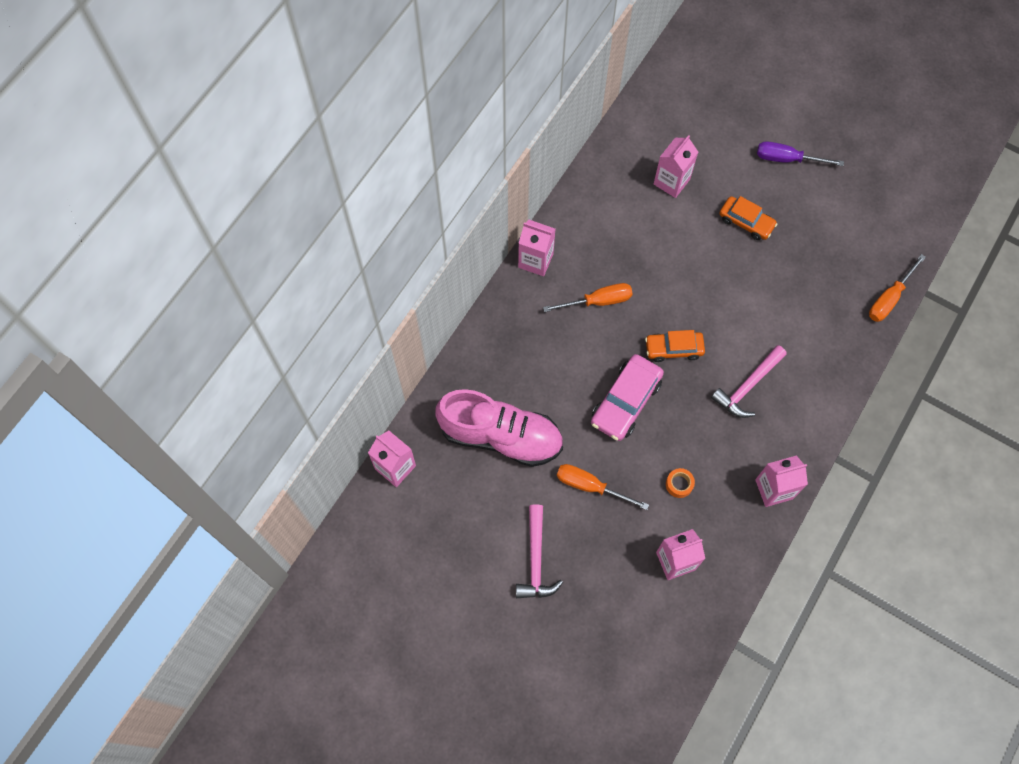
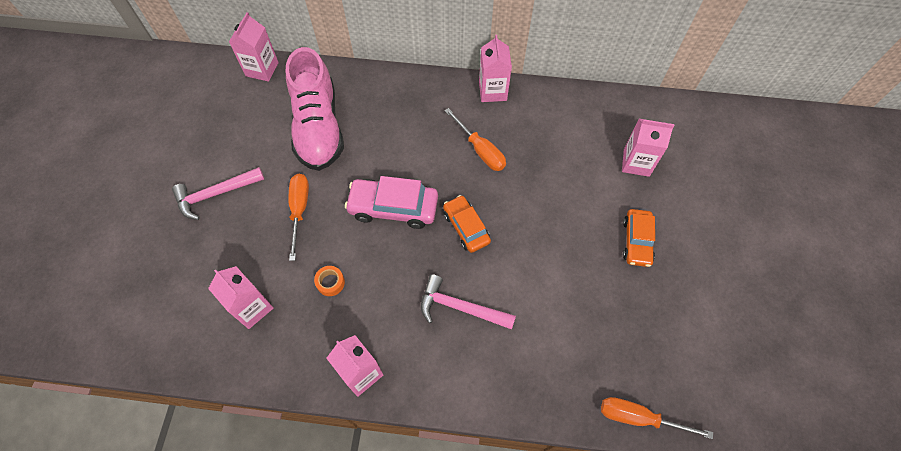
camera: 65 degrees right, 5 degrees down
purple screwdriver [757,141,844,166] -> none

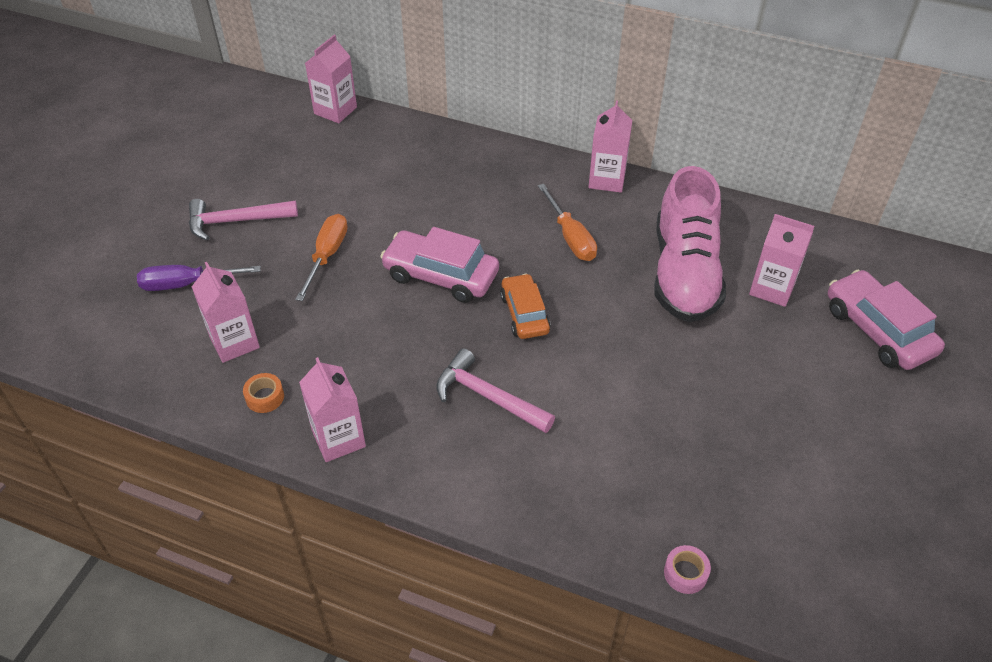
camera: 15 degrees right, 15 degrees down
pink shoe [286,47,344,171] -> pink shoe moved to [654,166,726,322]
orange tape [314,266,345,296] -> orange tape moved to [243,373,284,413]
orange screwdriver [601,397,713,439] -> pink tape [664,545,711,594]
orange car [623,209,655,267] -> none
none -> purple screwdriver [137,265,261,291]
none -> pink car [828,270,945,370]

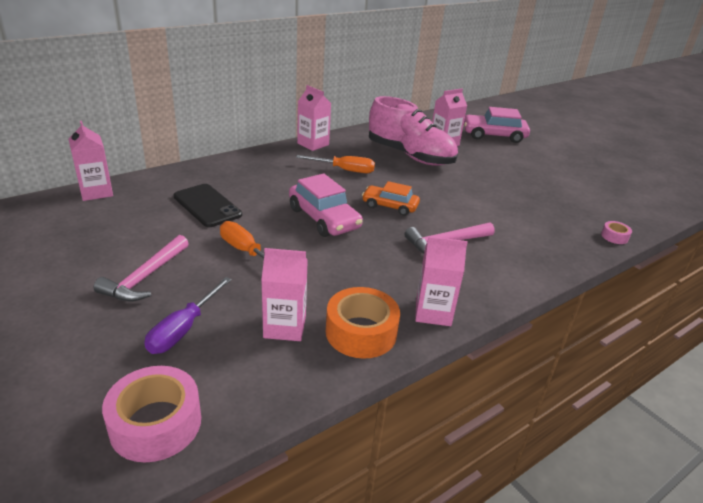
camera: 60 degrees left, 15 degrees down
orange tape [243,373,284,413] -> orange tape [326,287,400,359], size x2.07
pink car [380,227,499,303] -> pink car turned 90 degrees counterclockwise [289,173,363,237]
none -> pink tape [102,366,201,462]
none -> black phone [174,184,242,227]

